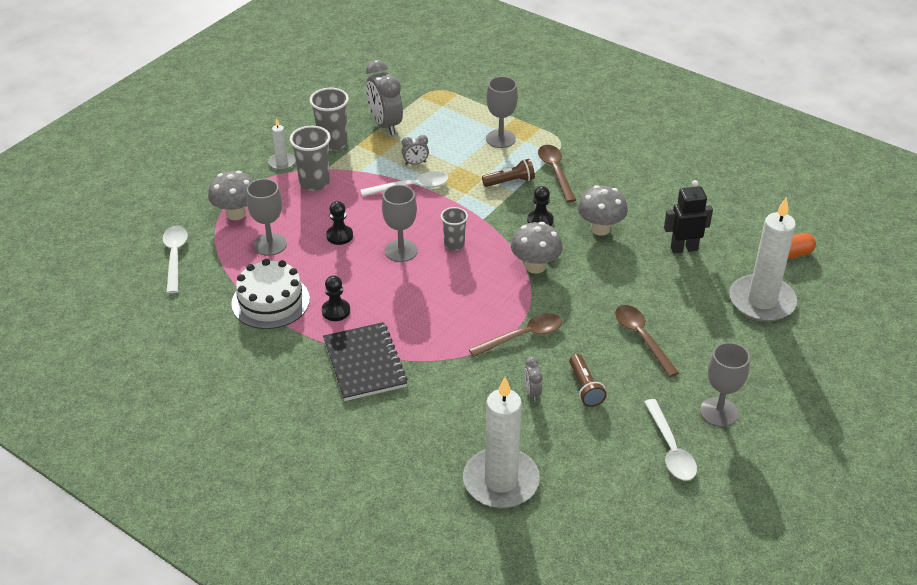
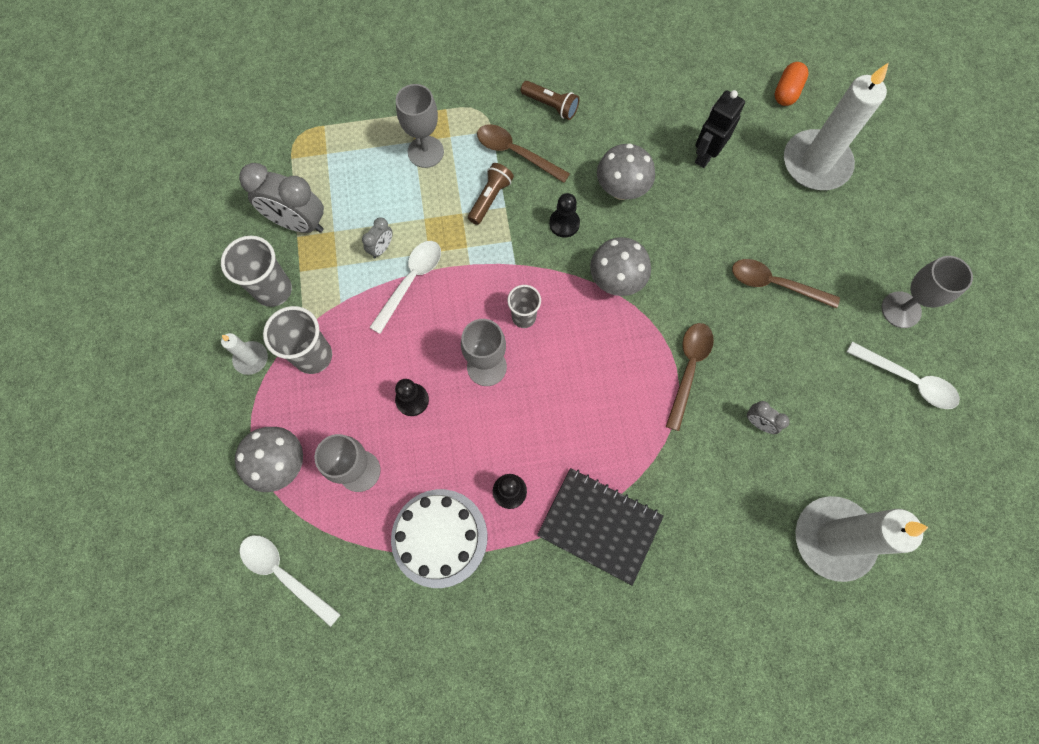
camera: 45 degrees left, 30 degrees up
brown flashlight [569,354,607,407] -> brown flashlight moved to [521,81,580,120]

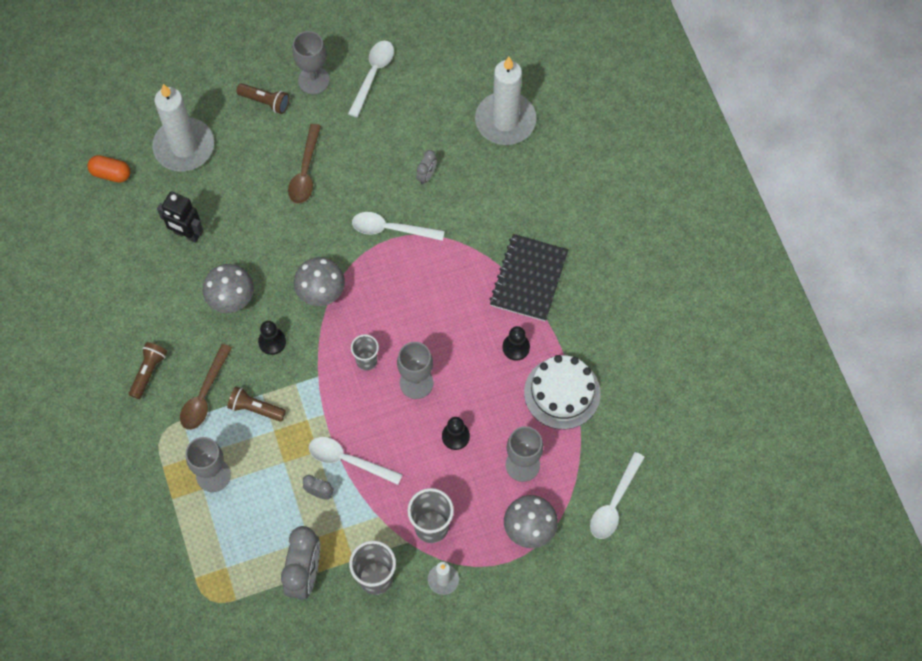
camera: 100 degrees left, 5 degrees down
brown spoon [666,323,714,431] -> white spoon [352,212,445,241]
none -> brown flashlight [236,83,290,114]

